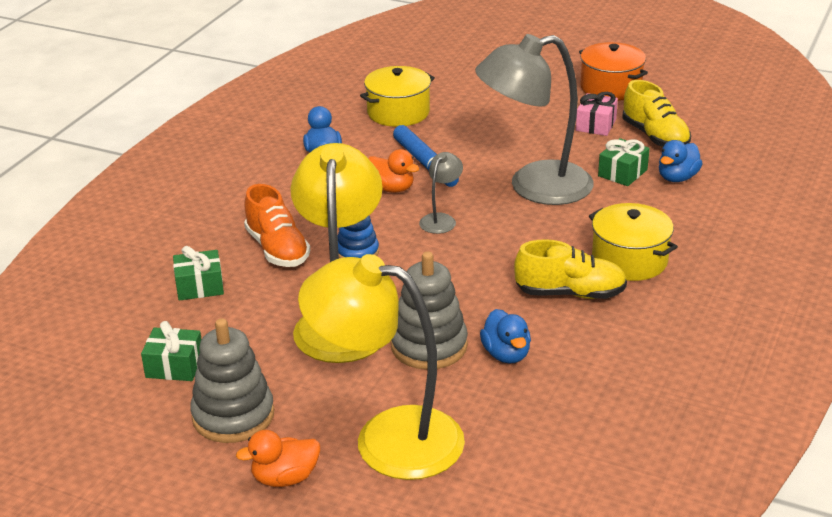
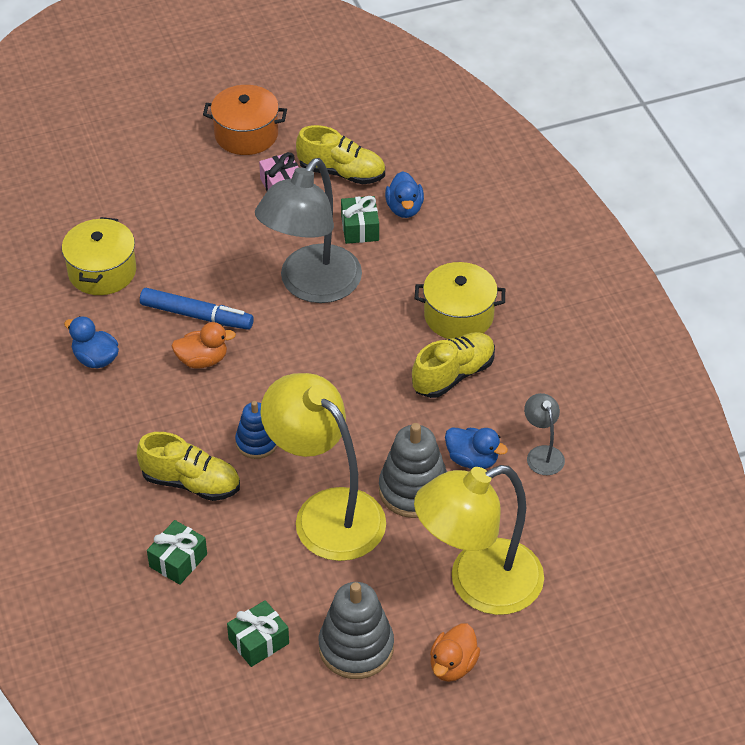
camera: 45 degrees left, 15 degrees up
orange shoe [244,184,310,267] -> yellow shoe [137,432,240,501]
grey lamp [419,152,463,234] -> grey lamp moved to [524,393,565,475]

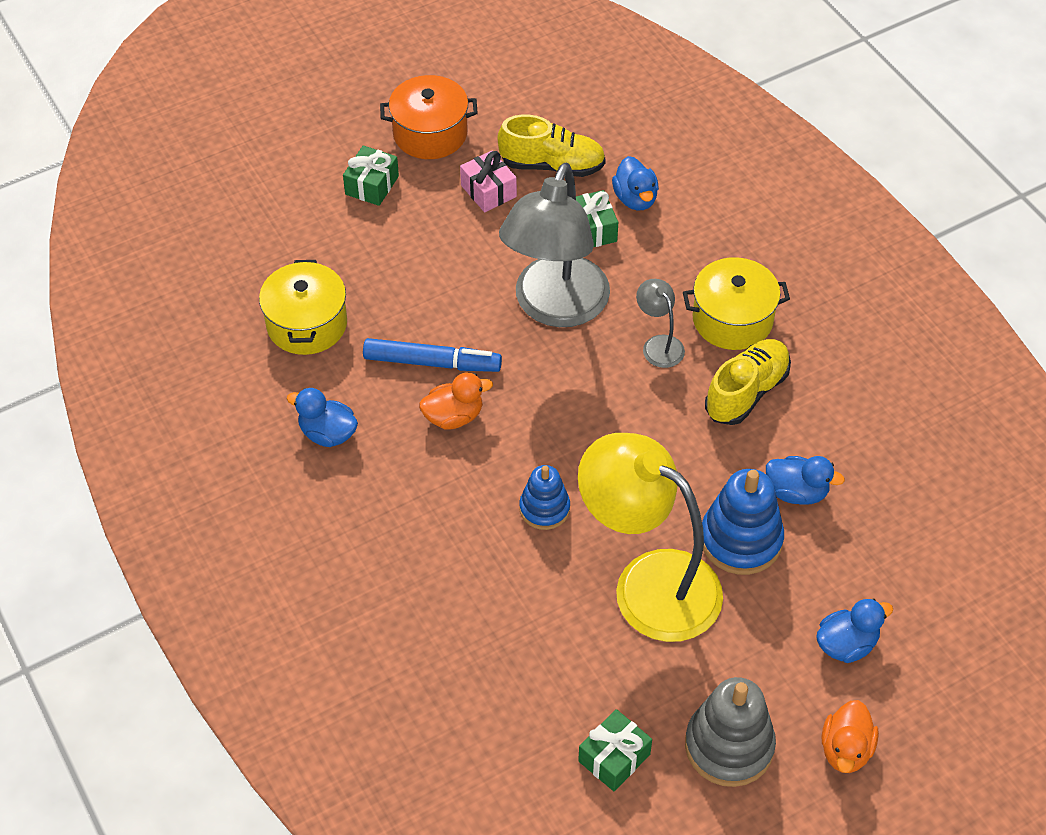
camera: 10 degrees left, 5 degrees up
yellow shoe [137,432,240,501] -> none
green gift [147,520,207,585] -> green gift moved to [343,145,399,206]
grey stacking toy [379,423,447,518] -> blue stacking toy [702,469,784,575]
yellow lamp [414,465,544,615] -> blue duck [816,599,893,663]
grey lamp [524,393,565,475] -> grey lamp moved to [636,279,685,368]

